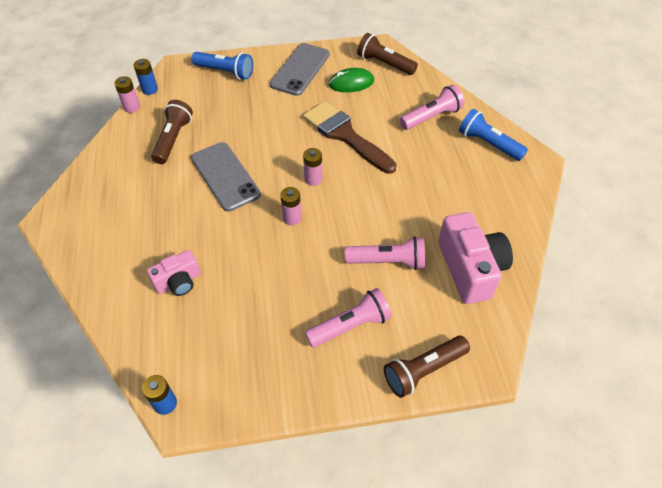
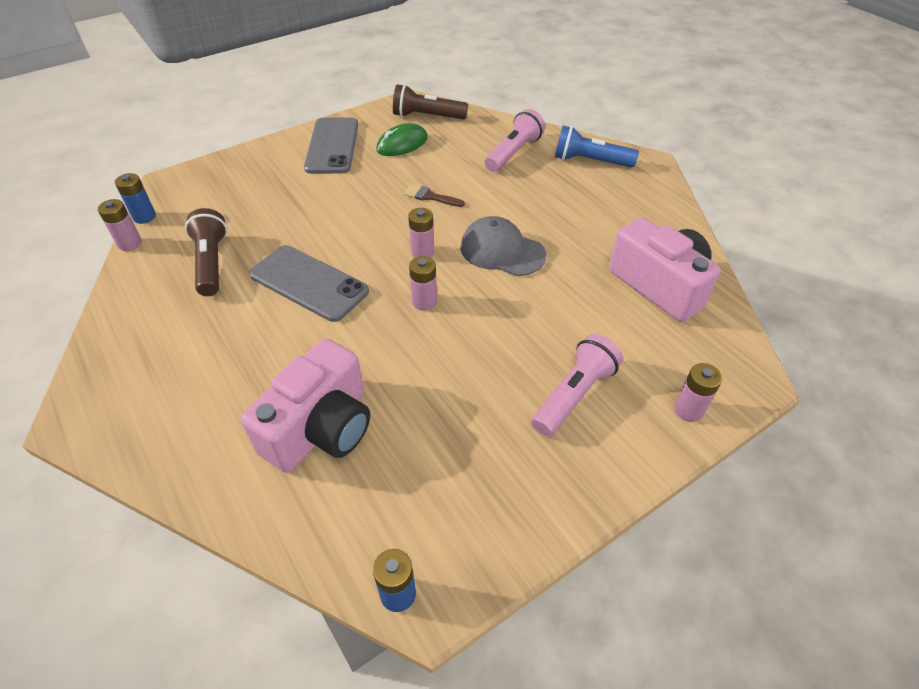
camera: 25 degrees left, 5 degrees down
pink camera [147,250,200,296] -> pink camera [241,338,370,473], size x1.73
blue flashlight [192,52,253,80] -> none
brown brush [303,101,397,174] -> brown brush [404,184,465,207], size x0.43
pink flashlight [345,236,425,270] -> none
brown flashlight [384,336,470,398] -> pink battery [674,363,722,422]
none -> grey cap [460,216,546,276]

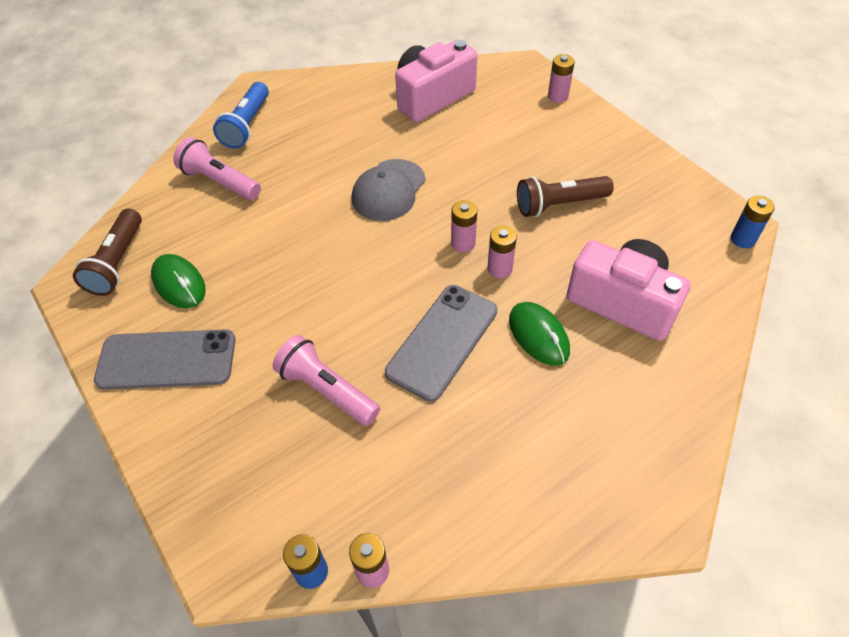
camera: 90 degrees left, 5 degrees up
brown flashlight [185,208,227,296] -> brown flashlight moved to [517,176,614,217]
brown brush [404,184,465,207] -> none
pink battery [408,208,434,258] -> pink battery moved to [487,226,517,278]
pink flashlight [531,334,623,436] -> pink flashlight moved to [273,335,380,426]
none -> green mouse [509,302,570,366]

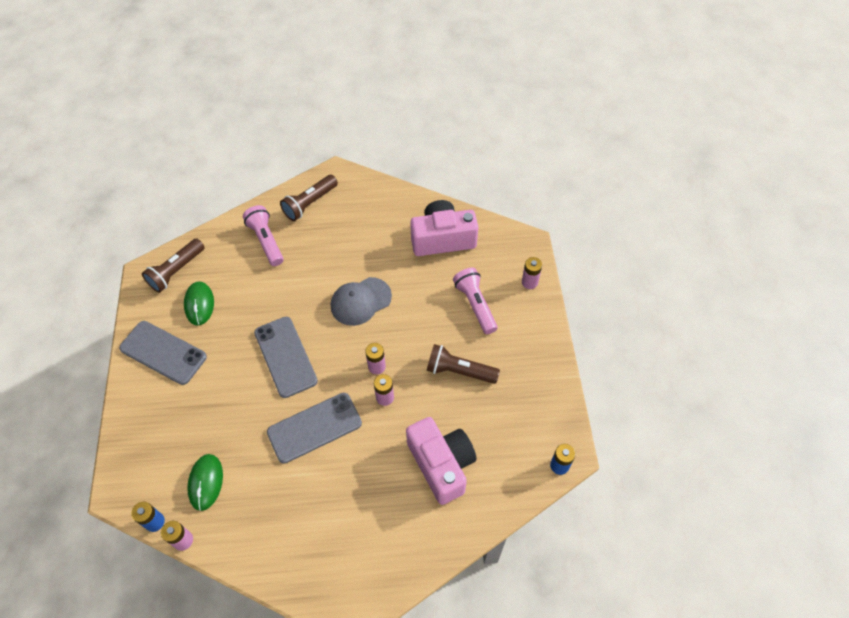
camera: 30 degrees right, 5 degrees up
blue flashlight [213,82,269,149] -> brown flashlight [280,175,338,221]
pink flashlight [273,335,380,426] -> pink flashlight moved to [453,268,498,334]
green mouse [509,302,570,366] -> green mouse moved to [187,454,223,511]
none -> grey phone [254,317,318,398]

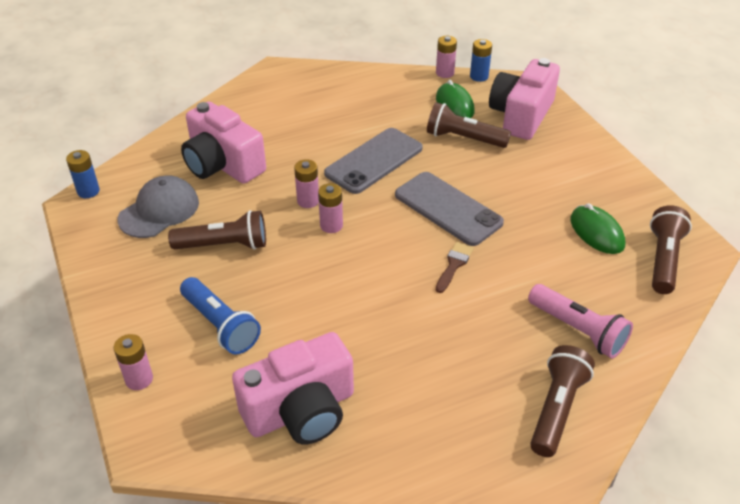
camera: 160 degrees right, 15 degrees down
grey phone [119,321,207,385] -> none
grey cap [331,277,392,326] -> grey cap moved to [118,175,199,238]
pink flashlight [453,268,498,334] -> blue flashlight [180,277,261,355]
none -> brown flashlight [427,102,511,148]
none -> brown brush [436,242,474,293]
none -> pink camera [489,58,560,140]

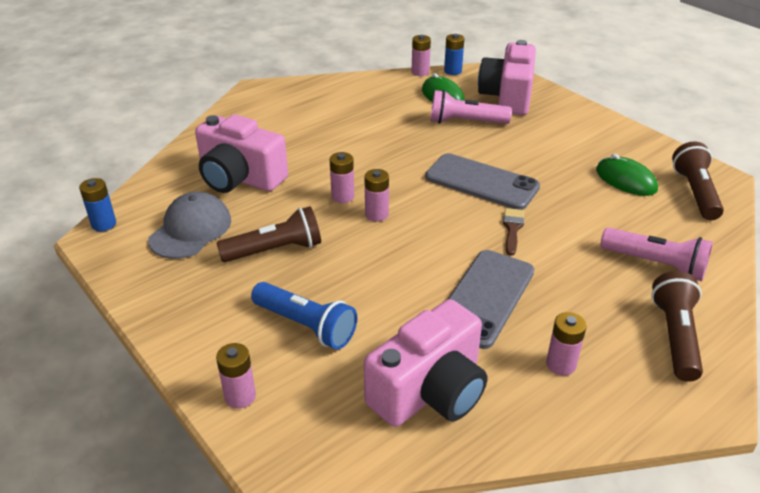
camera: 15 degrees left, 5 degrees down
grey phone [324,128,423,194] -> grey phone moved to [447,250,534,349]
brown flashlight [427,102,511,148] -> pink flashlight [431,90,512,124]
none -> pink battery [546,312,587,376]

